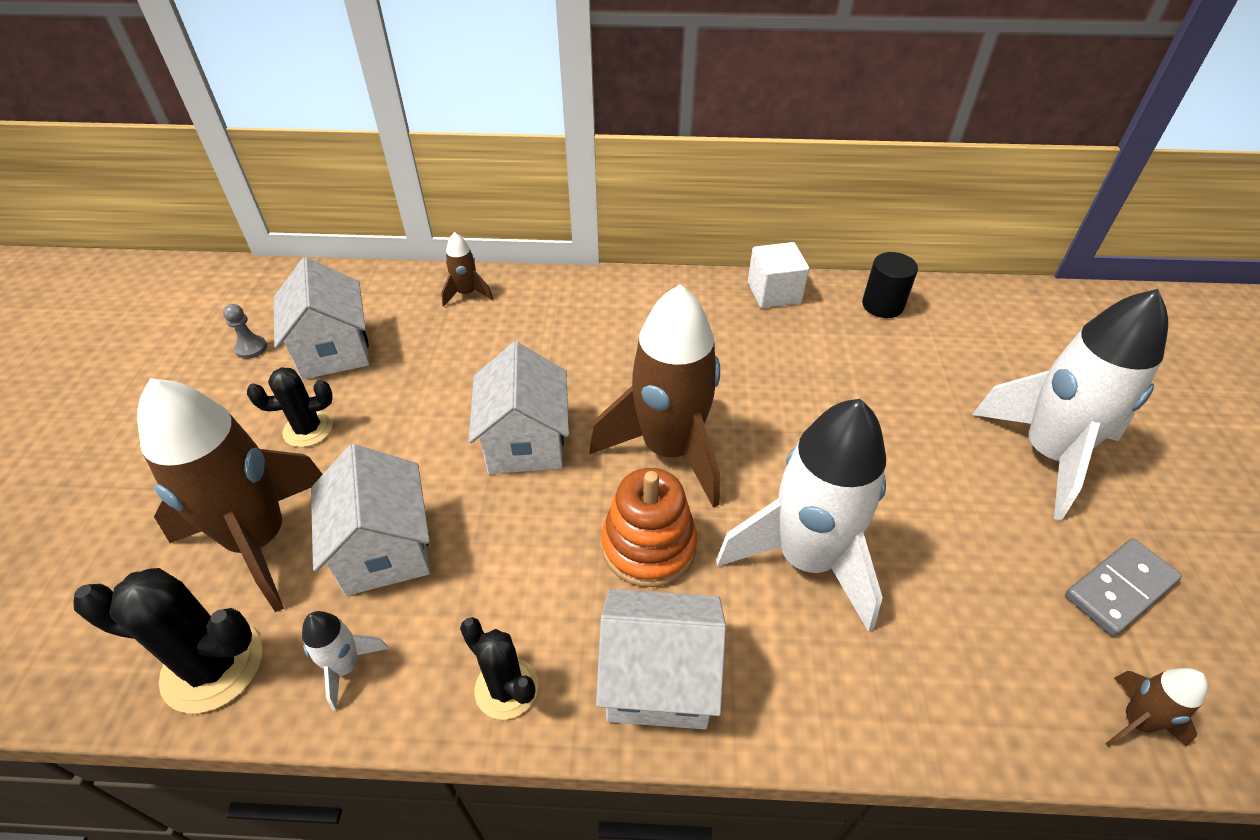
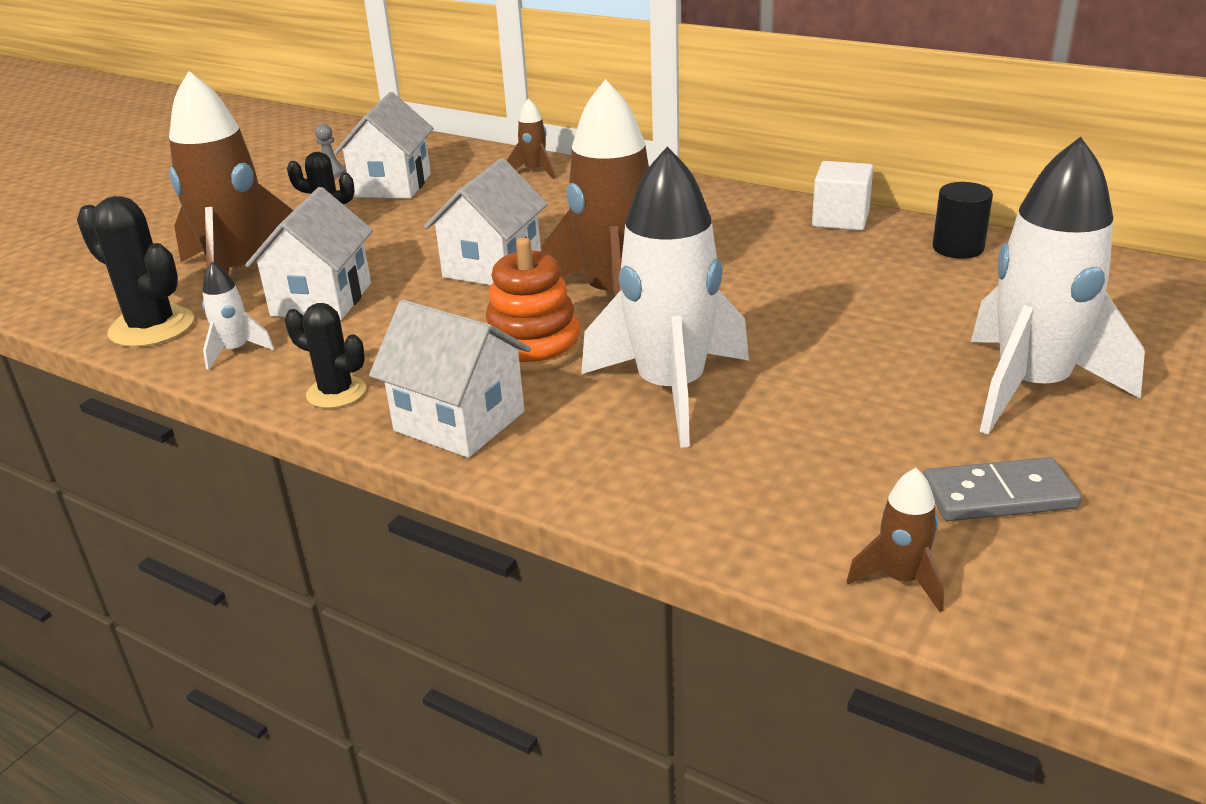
camera: 30 degrees right, 15 degrees down
black cactus [460,617,538,720] -> black cactus turned 45 degrees counterclockwise [285,303,366,408]

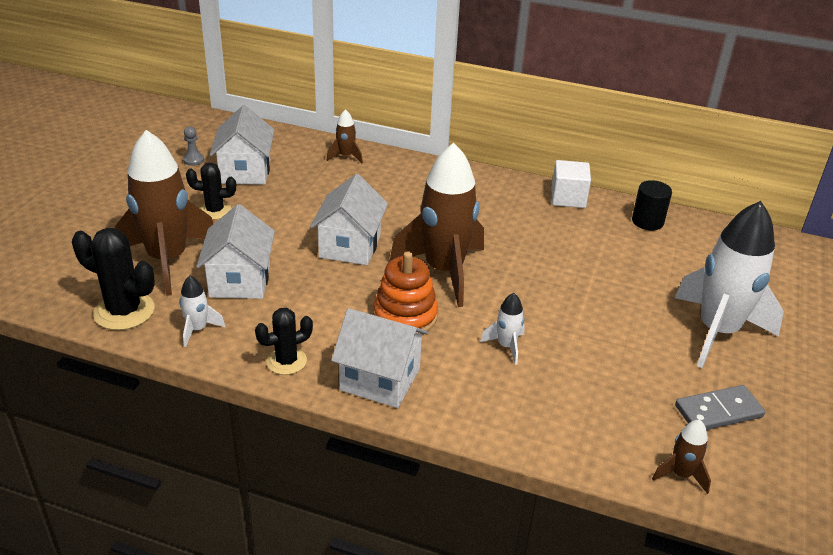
camera: 15 degrees left, 5 degrees up
black cactus [285,303,366,408] -> black cactus turned 45 degrees counterclockwise [255,308,313,375]
white rocket [581,147,749,448] -> white rocket [480,293,525,365], size x0.43

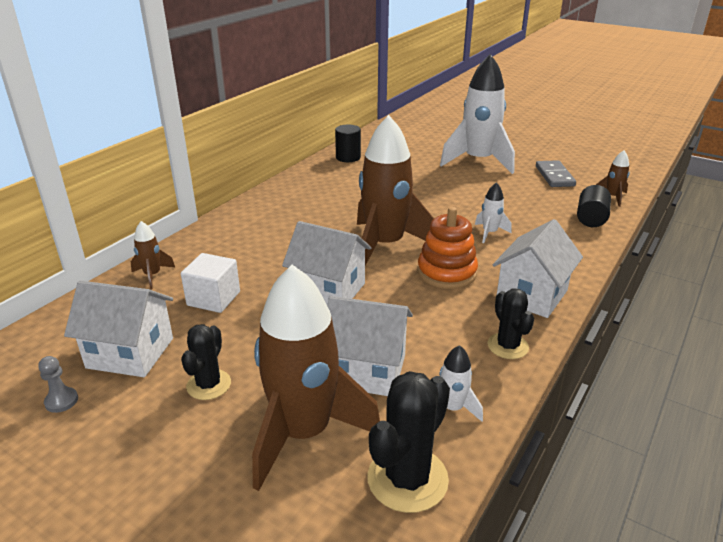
camera: 75 degrees left, 5 degrees down
white cube [551,160,591,208] -> white cube moved to [181,253,240,313]
none -> black cylinder [577,185,611,227]

